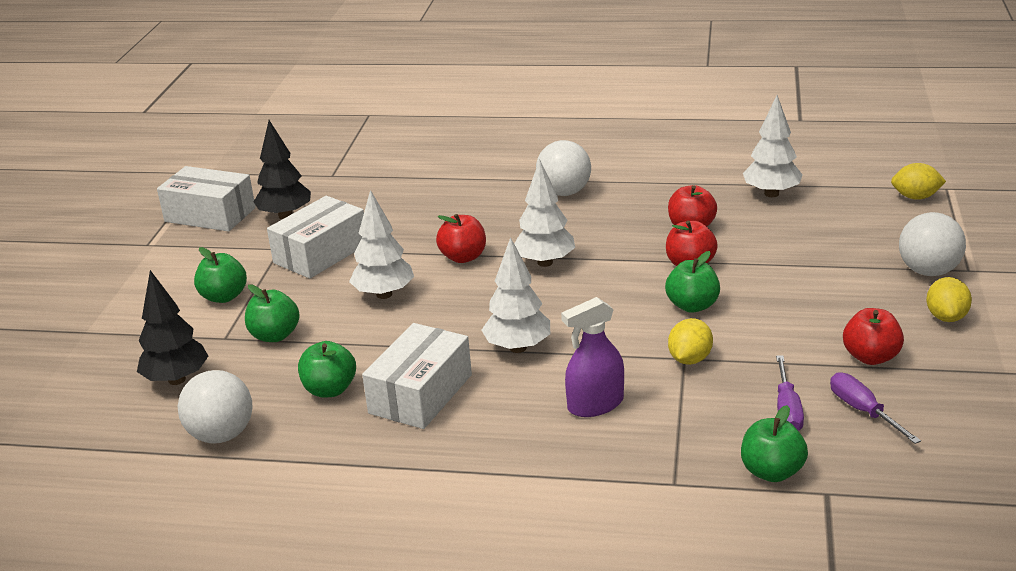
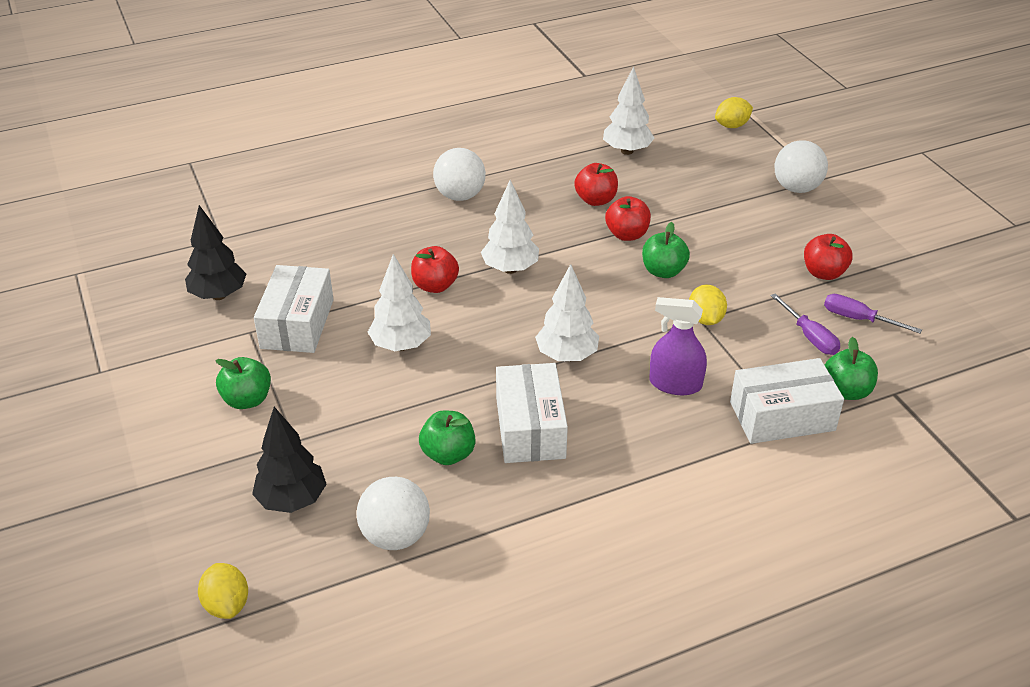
camera: 35 degrees left, 10 degrees up
white box [157,166,256,232] -> white box moved to [730,358,844,444]
green apple [245,285,300,342] -> none
purple spray bottle [561,297,624,417] -> purple spray bottle turned 75 degrees clockwise [649,297,707,395]
yellow lemon [926,277,972,322] -> yellow lemon moved to [198,563,248,619]

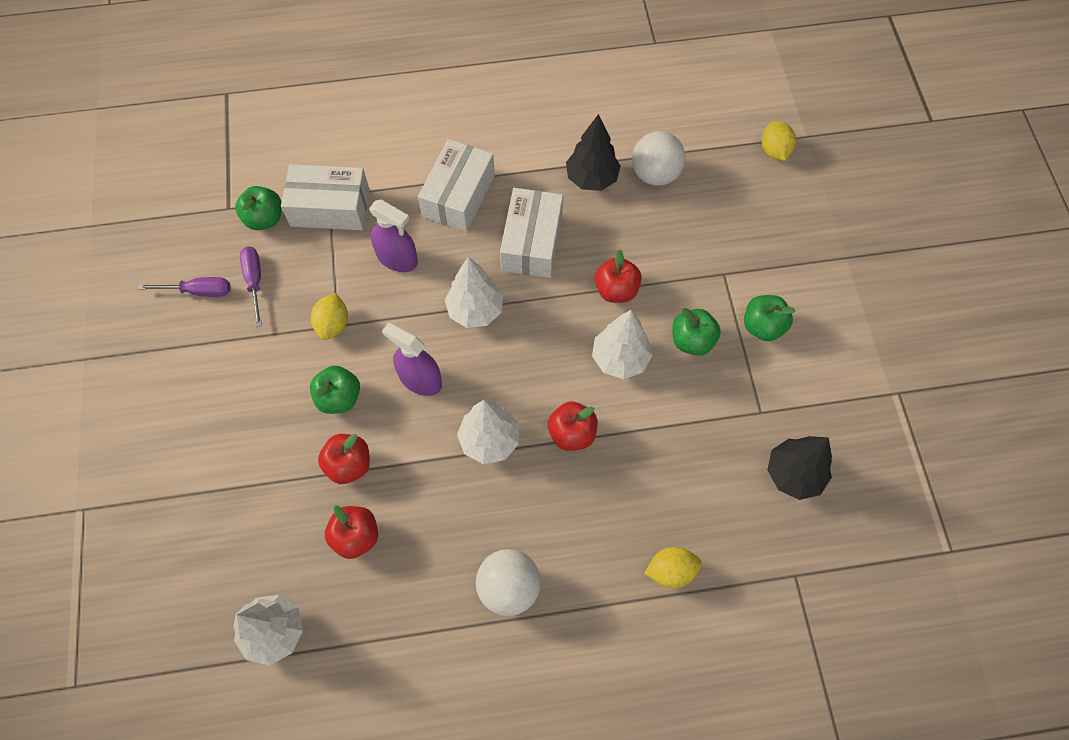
camera: 165 degrees left, 25 degrees up
black tree [252,407,326,513] -> black tree moved to [566,114,621,191]
white box [254,265,334,353] -> white box moved to [418,139,495,232]
green apple [419,411,476,465] -> green apple moved to [672,308,721,356]
yellow lemon [715,97,753,128] -> yellow lemon moved to [645,547,702,588]
white ball [775,140,828,193] -> none
red apple [804,234,853,280] -> red apple moved to [595,249,642,303]
purple screwdriver [824,294,922,333] -> purple screwdriver turned 45 degrees counterclockwise [138,277,231,297]
none -> purple spray bottle [382,322,442,396]

